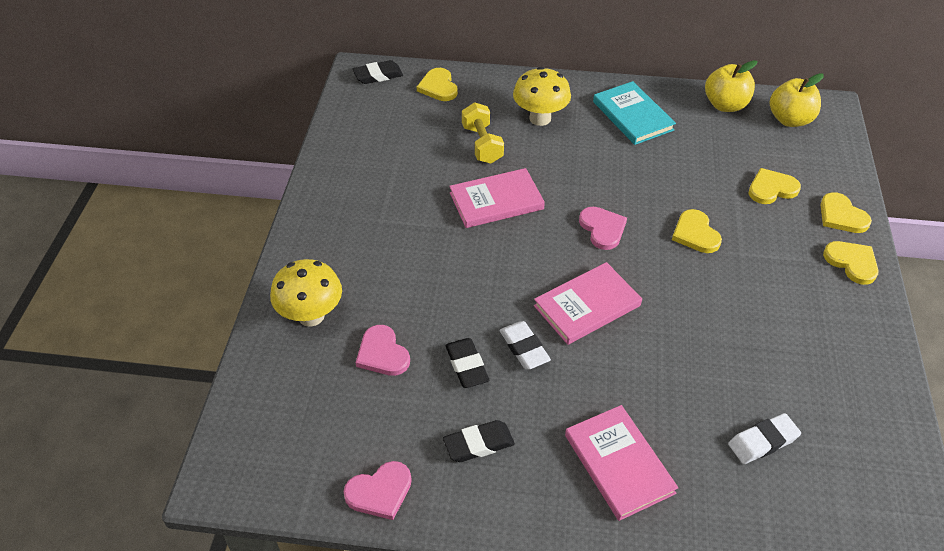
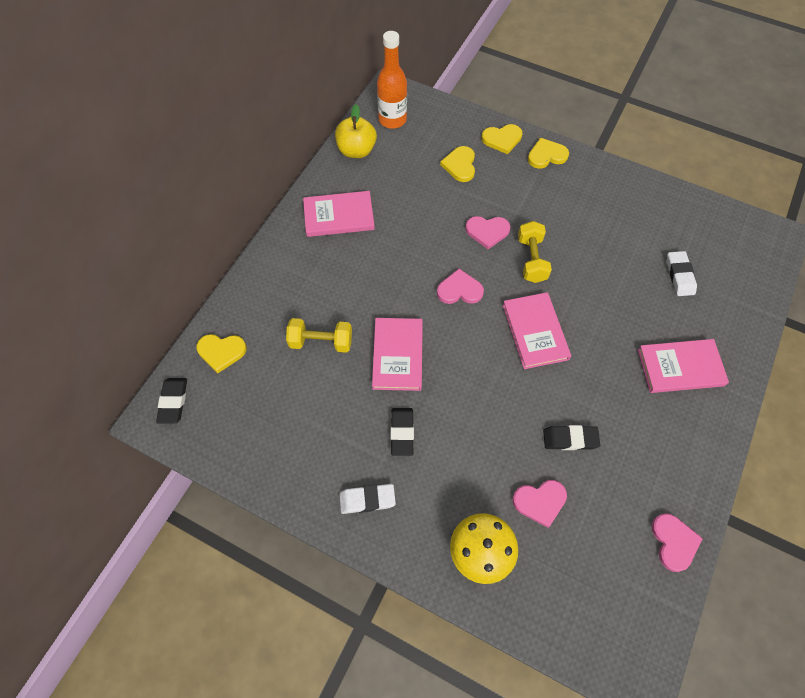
camera: 70 degrees left, 15 degrees up
black eraser [443,420,515,462] -> black eraser moved to [391,408,414,456]
white eraser [499,321,551,369] -> white eraser moved to [339,484,396,514]
yellow mushroom [513,67,571,126] -> none
turquoise book [593,81,676,145] -> pink book [303,191,375,237]
yellow heart [672,209,722,253] -> pink heart [465,216,511,249]
yellow apple [770,73,824,127] -> orange bottle [377,31,407,129]
none -> yellow dumbbell [518,221,552,283]

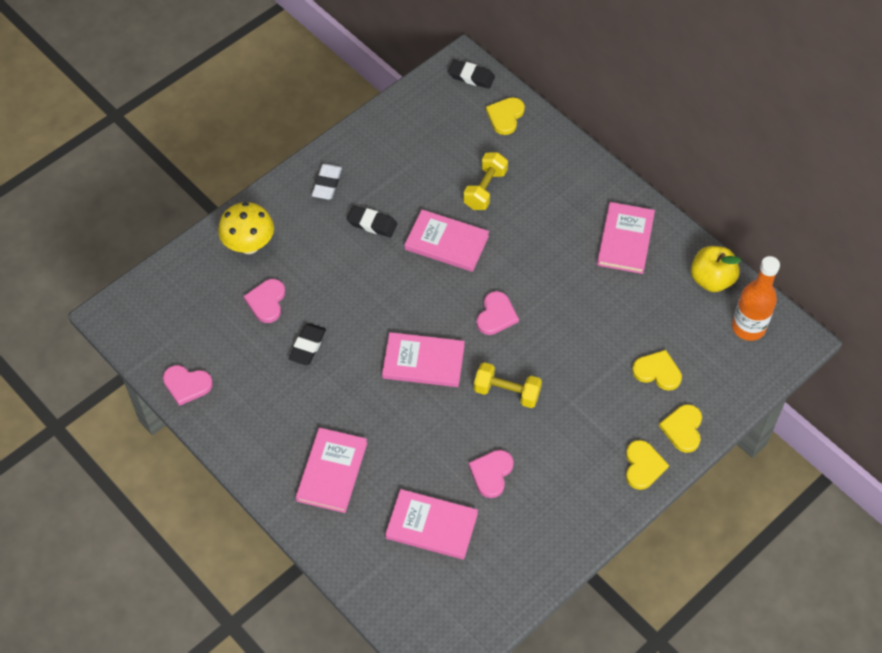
camera: 110 degrees right, 5 degrees down
pink heart [465,216,511,249] -> pink heart moved to [469,450,514,498]
white eraser [667,251,697,296] -> pink book [385,489,478,560]

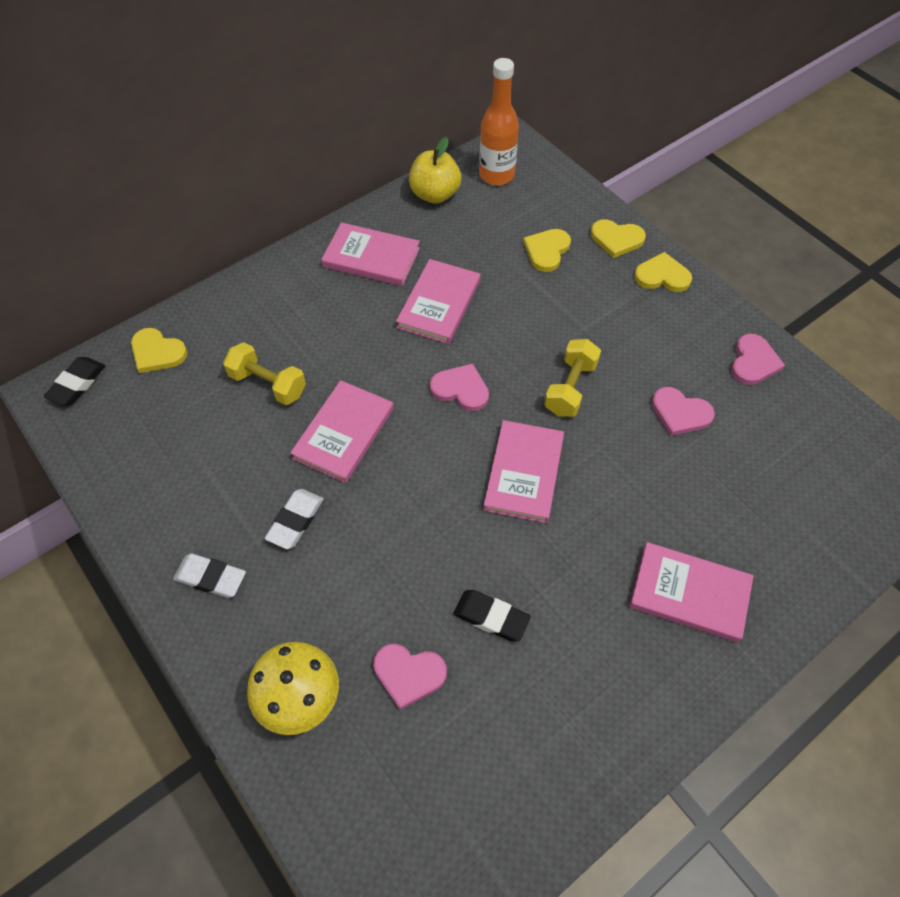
camera: 85 degrees left, 0 degrees up
pink heart [163,365,213,406] -> pink heart moved to [731,334,785,385]
black eraser [347,206,397,238] -> white eraser [265,489,323,549]
pink book [385,489,478,560] -> pink book moved to [396,259,480,344]

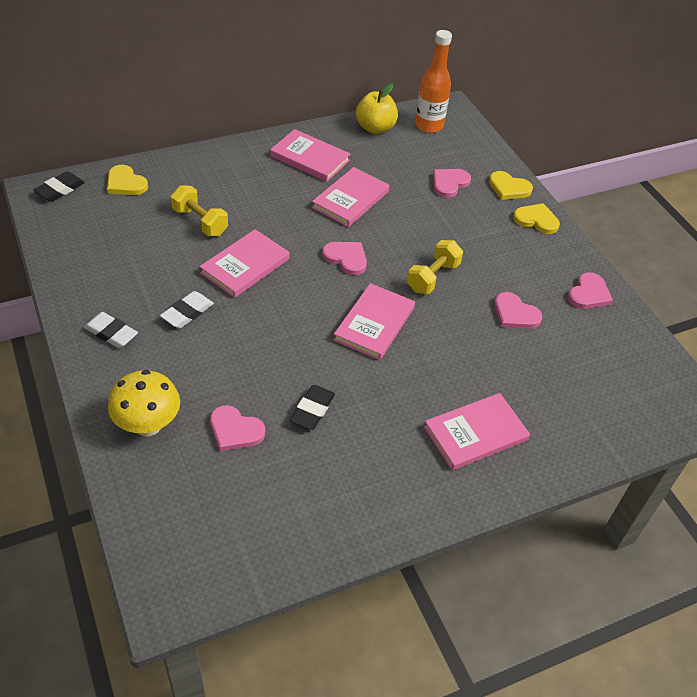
camera: 10 degrees right, 10 degrees down
black eraser [453,590,531,641] -> black eraser turned 75 degrees clockwise [290,385,335,430]
yellow heart [523,229,571,272] -> pink heart [433,169,471,198]
pink book [629,542,753,642] -> pink book turned 60 degrees counterclockwise [424,393,530,471]

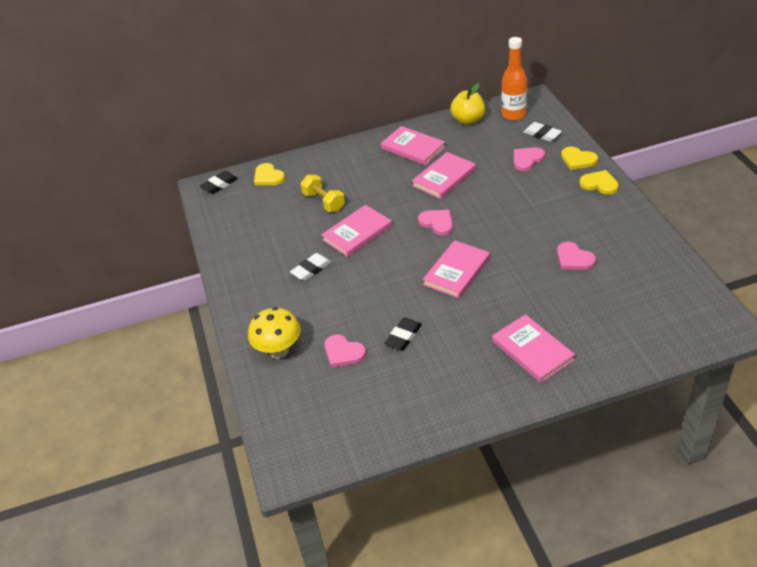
camera: 15 degrees right, 5 degrees down
white eraser [84,312,138,348] -> white eraser moved to [523,122,562,142]
yellow dumbbell [407,240,463,294] -> none
pink book [424,393,530,471] -> pink book turned 75 degrees clockwise [492,314,575,383]
pink heart [568,272,613,309] -> none

